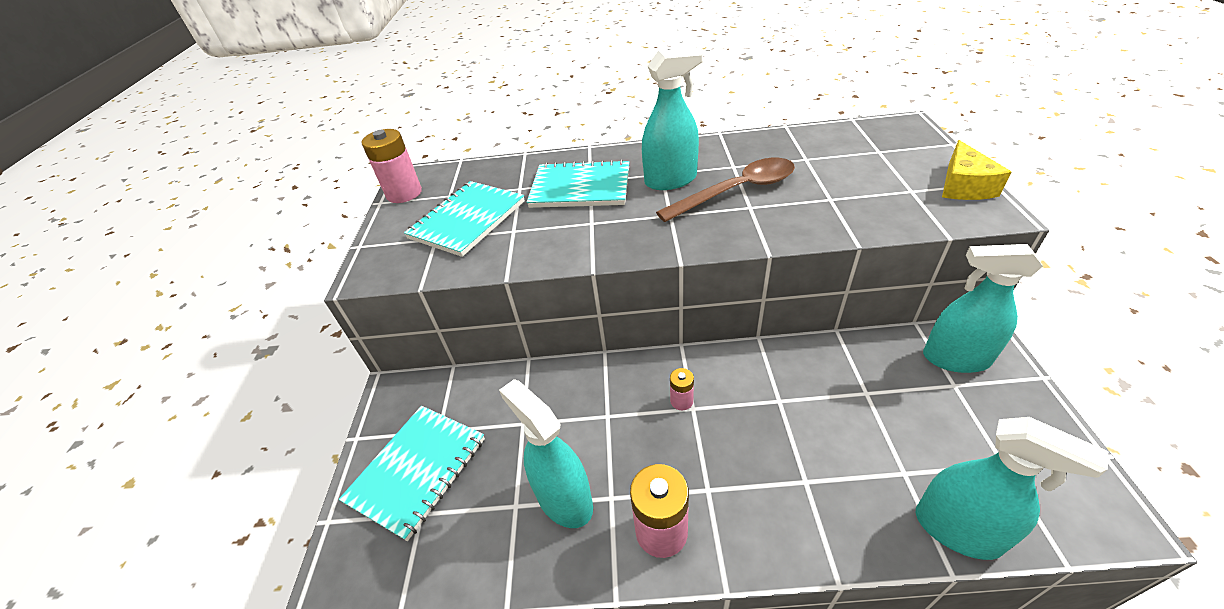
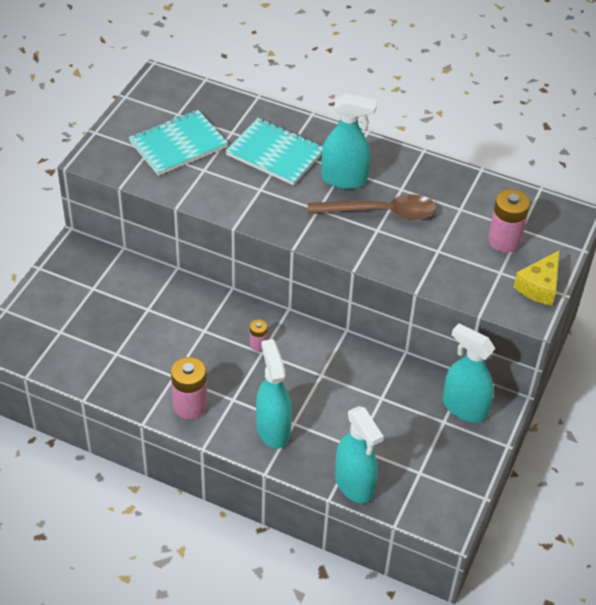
camera: 20 degrees right, 5 degrees up
turquoise notebook [339,406,485,541] -> none
pink battery [361,129,422,203] -> pink battery moved to [488,189,530,253]
turquoise spray bottle [499,379,593,528] -> turquoise spray bottle moved to [256,339,292,449]

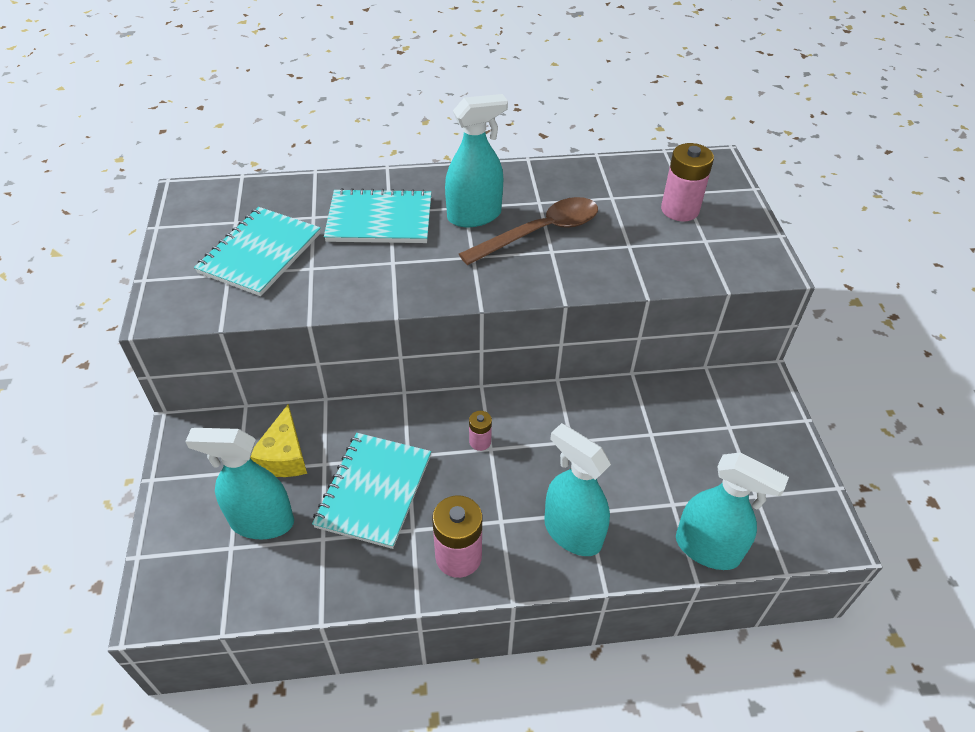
camera: 30 degrees left, 0 degrees up
turquoise spray bottle [443,323,495,423] -> turquoise spray bottle moved to [185,428,294,539]
yellow cheese [514,250,560,306] -> yellow cheese moved to [250,404,307,477]
none -> turquoise notebook [312,433,431,549]

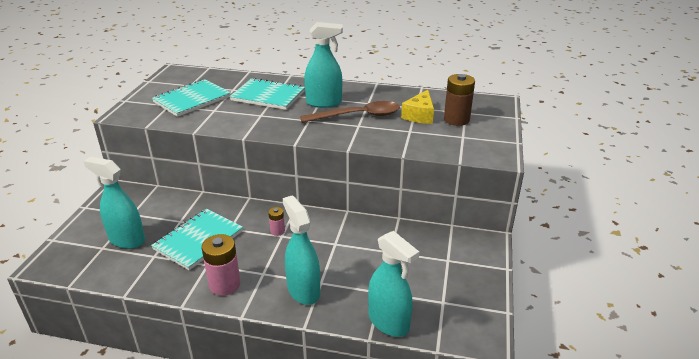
camera: 20 degrees right, 15 degrees down
yellow cheese [250,404,307,477] -> yellow cheese moved to [401,90,434,124]
pink battery [661,143,714,221] -> brown battery [444,74,475,126]

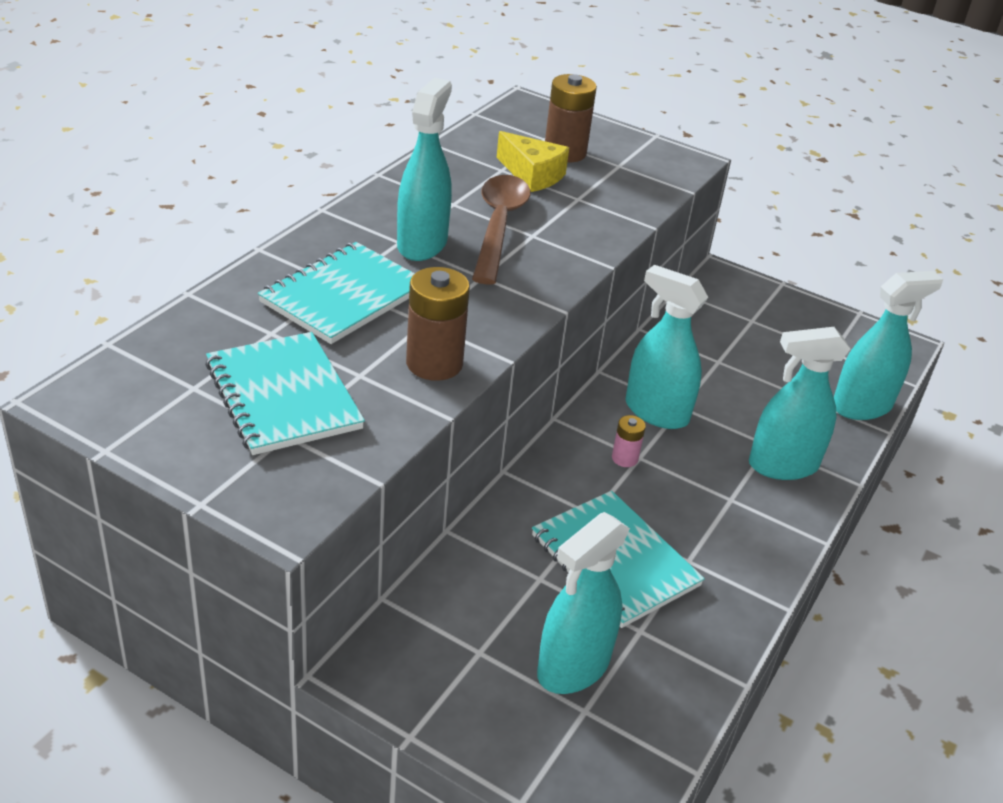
camera: 75 degrees left, 5 degrees up
pink battery [202,234,240,296] -> none
none -> brown battery [406,267,470,381]
none -> turquoise spray bottle [625,265,708,429]

